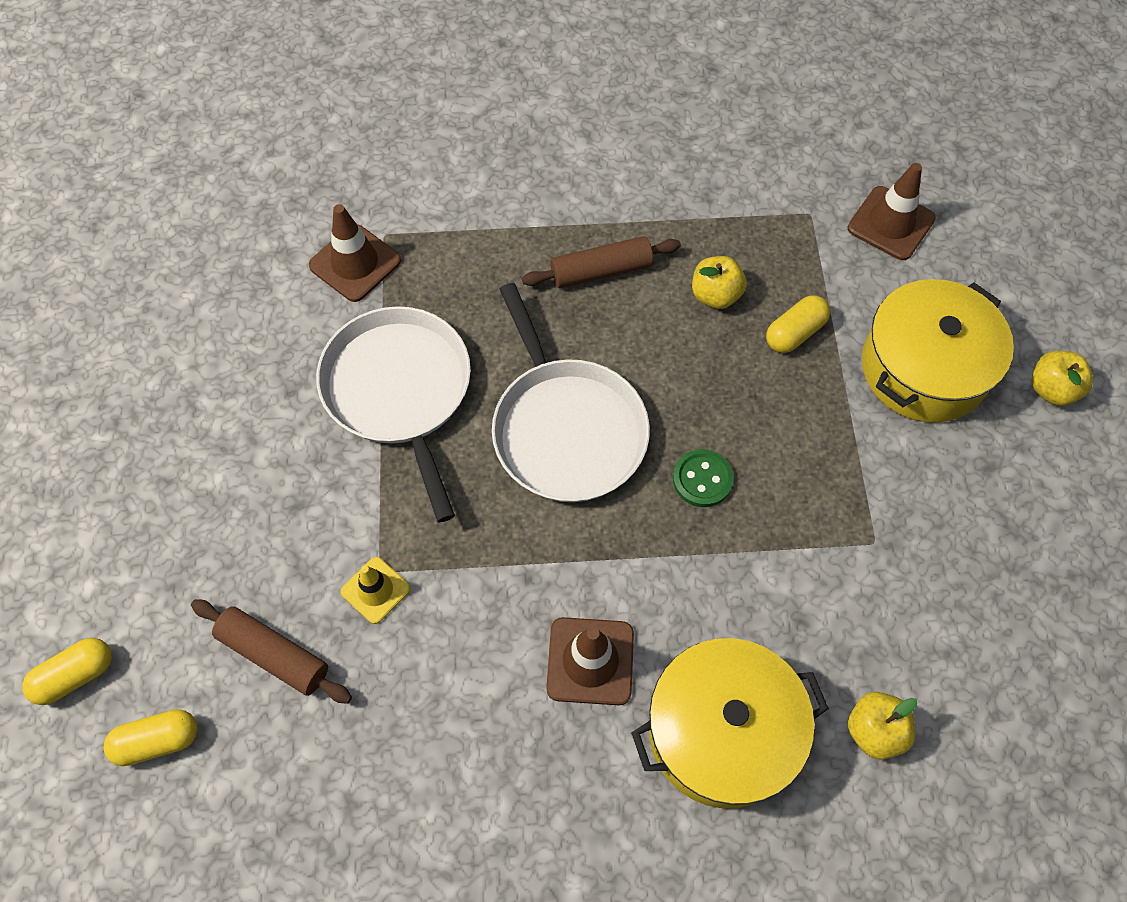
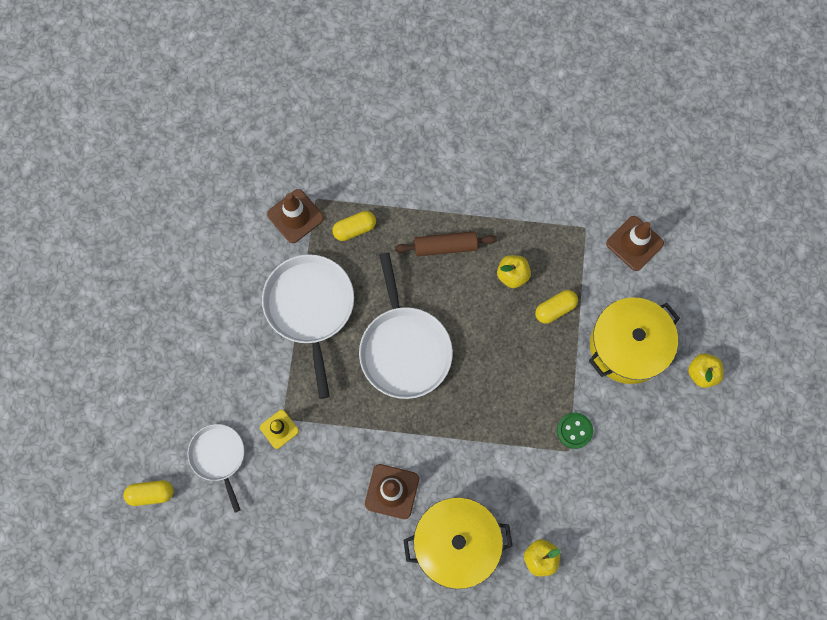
camera: 10 degrees right, 10 degrees up
yellow capsule [22,638,112,705] -> yellow capsule moved to [332,211,376,241]
brown rolling pin [191,599,352,704] -> white pan [188,424,244,513]
green button [673,449,734,507] -> green button moved to [557,412,593,449]

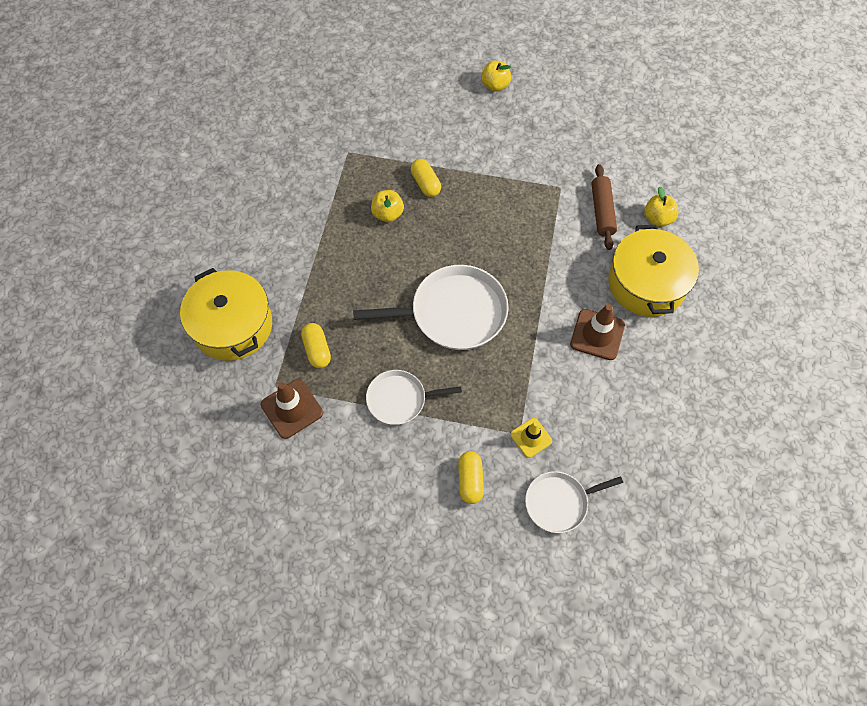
camera: 85 degrees left, 10 degrees down
yellow capsule [124,480,174,506] -> yellow capsule moved to [458,451,484,504]
white pan [262,254,354,399] -> white pan [366,370,462,425], size x0.59
brown rolling pin [395,231,497,256] -> brown rolling pin moved to [592,164,617,250]
green button [557,412,593,449] -> none
yellow pot [589,297,680,384] -> yellow pot moved to [180,268,272,361]
brown traffic cone [606,216,664,271] -> none

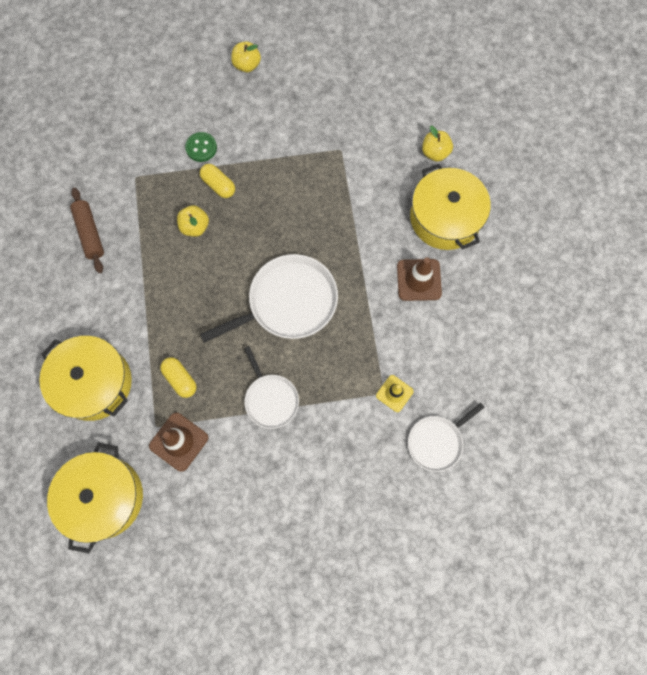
camera: 20 degrees left, 10 degrees up
white pan [366,370,462,425] -> white pan turned 90 degrees counterclockwise [244,346,299,429]
yellow capsule [458,451,484,504] -> none
brown rolling pin [592,164,617,250] -> brown rolling pin moved to [70,188,104,273]
none -> yellow pot [47,443,143,553]
none -> green button [185,132,217,162]

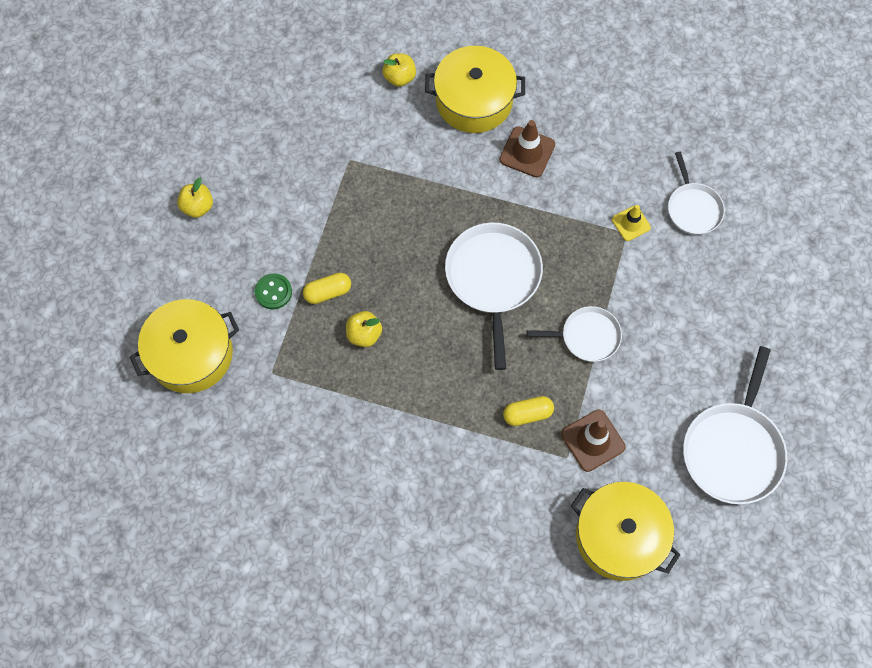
camera: 65 degrees left, 5 degrees down
yellow pot [39,336,132,421] -> yellow pot moved to [130,299,239,393]
brown rolling pin [70,188,104,273] -> none
none -> white pan [683,346,787,505]

